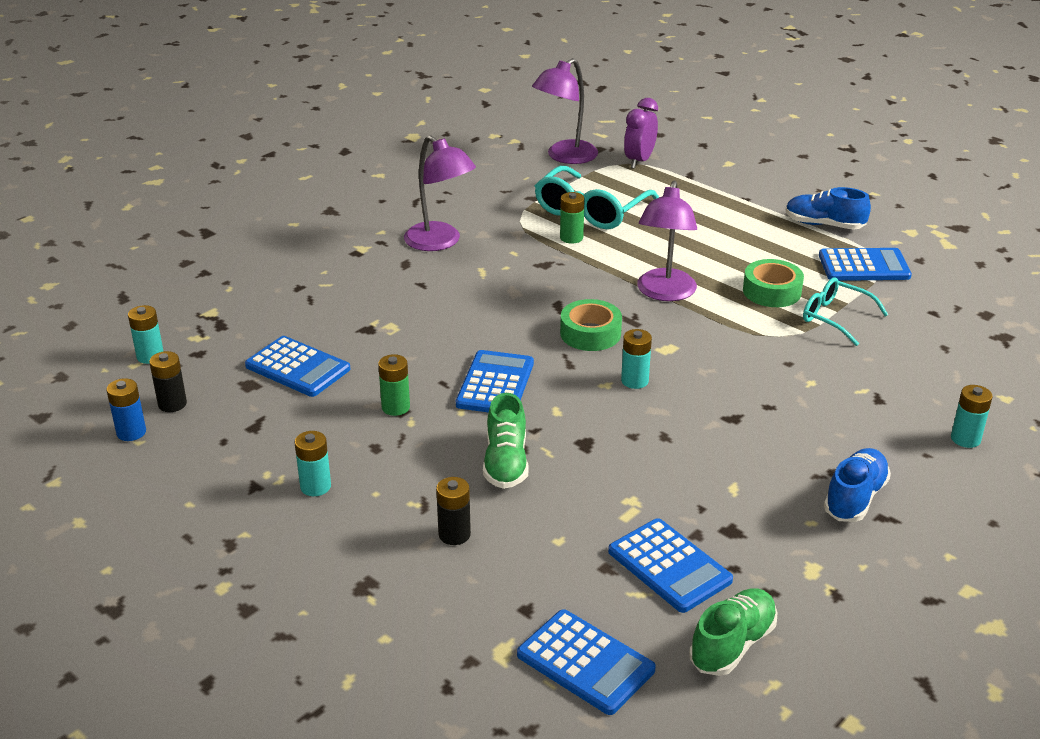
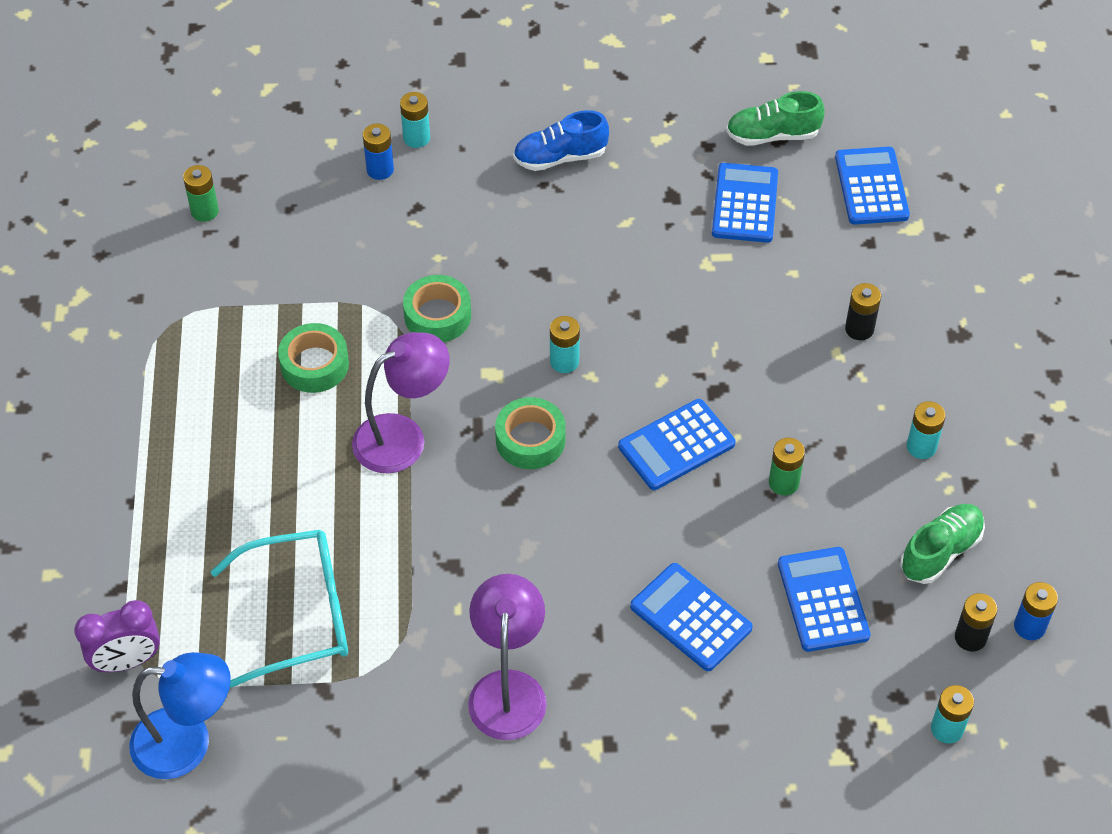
camera: 135 degrees left, 20 degrees up
green shoe [483,393,529,489] -> green shoe moved to [900,504,985,584]
purple lamp [532,58,598,164] -> blue lamp [129,652,231,779]
green battery [560,192,585,244] -> green battery moved to [183,165,219,222]
blue shoe [786,187,871,230] -> none
turquoise glasses [803,277,889,346] -> none
blue calculator [819,248,912,281] -> blue calculator moved to [630,563,753,671]
none -> blue battery [363,124,394,180]
none -> green tape [403,275,471,342]

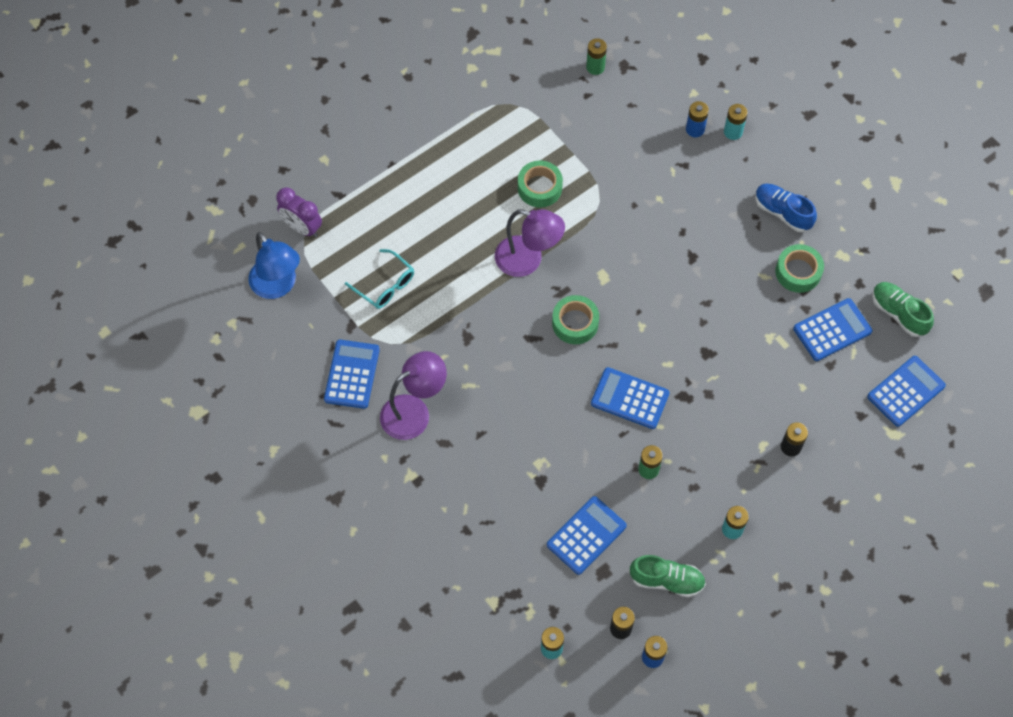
camera: 55 degrees right, 10 degrees up
turquoise glasses [211,530,348,688] -> turquoise glasses [345,249,414,309], size x0.63
green tape [403,275,471,342] -> green tape moved to [775,244,824,293]
turquoise battery [550,316,580,373] -> none
blue calculator [630,563,753,671] -> blue calculator moved to [324,340,380,409]

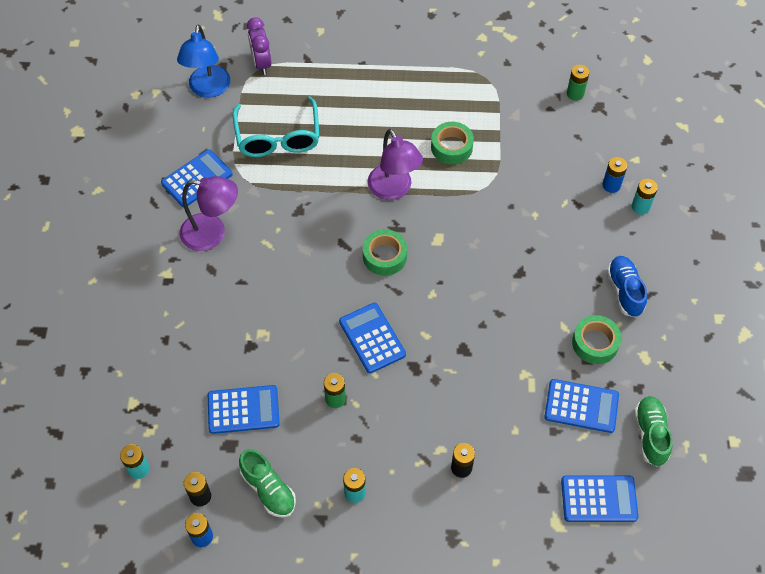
camera: 40 degrees right, 5 degrees down
turquoise glasses [345,249,414,309] -> turquoise glasses [233,96,319,157], size x1.58

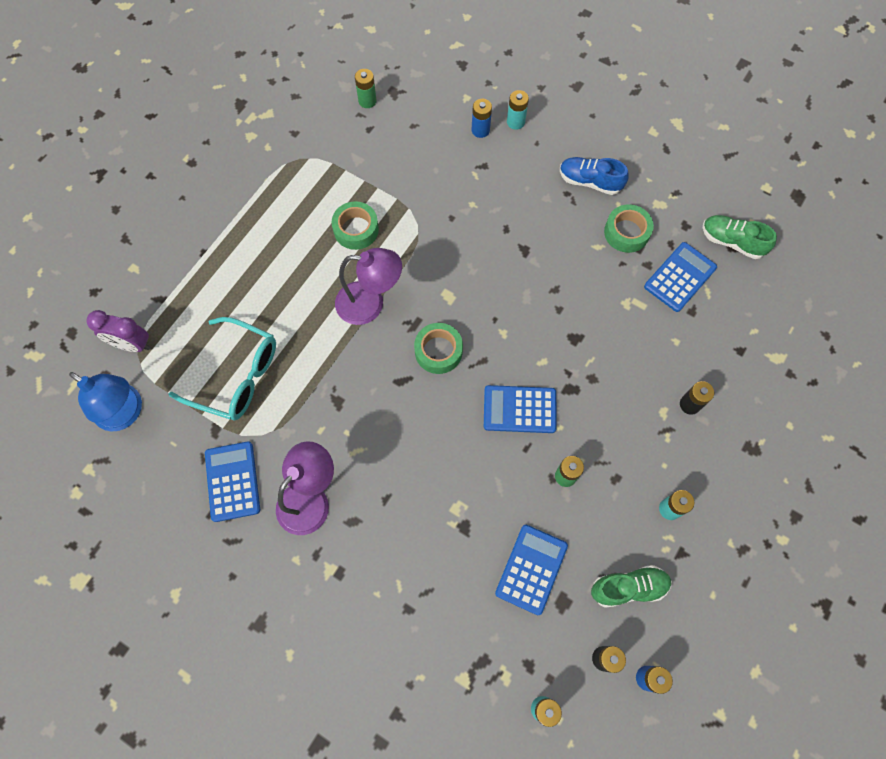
camera: 60 degrees left, 10 degrees up
blue calculator [561,475,639,522] -> none

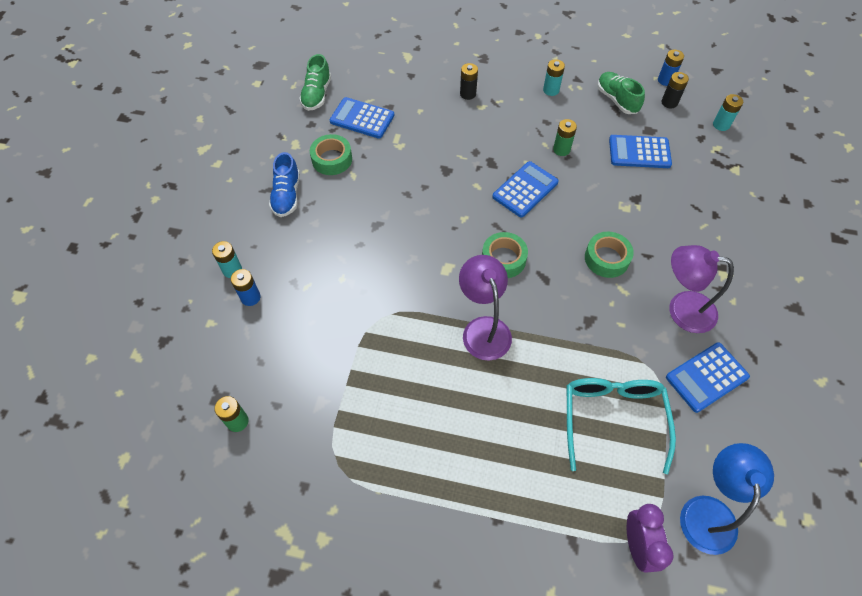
camera: 110 degrees left, 10 degrees down
green tape [332,201,379,250] -> green tape moved to [585,232,634,278]
blue calculator [484,385,557,433] -> blue calculator turned 120 degrees counterclockwise [492,161,559,218]

